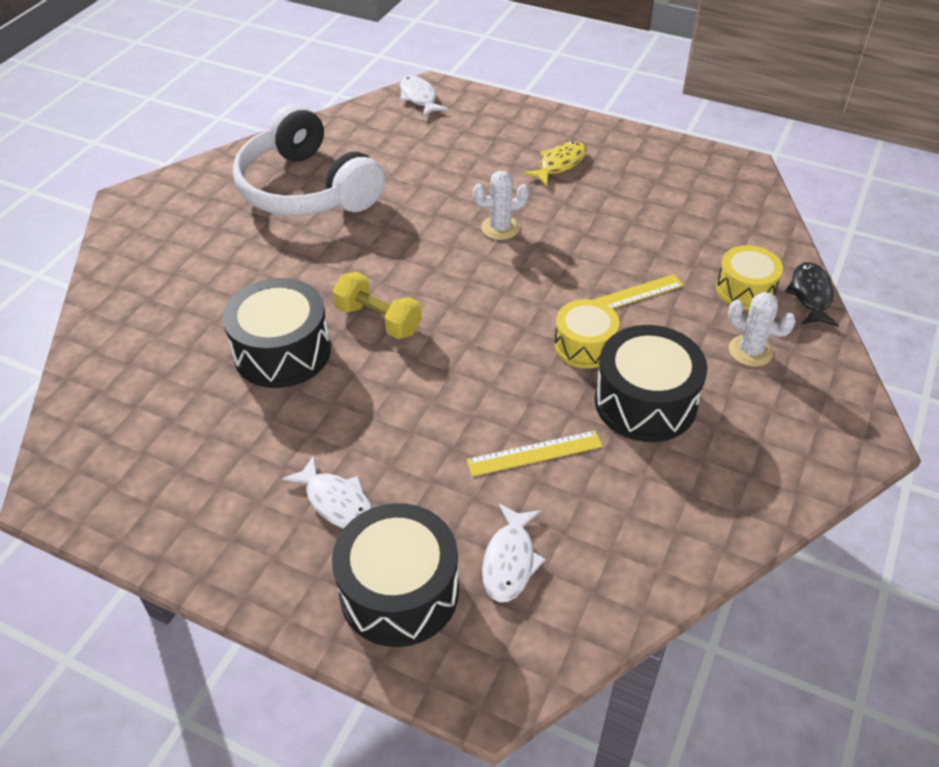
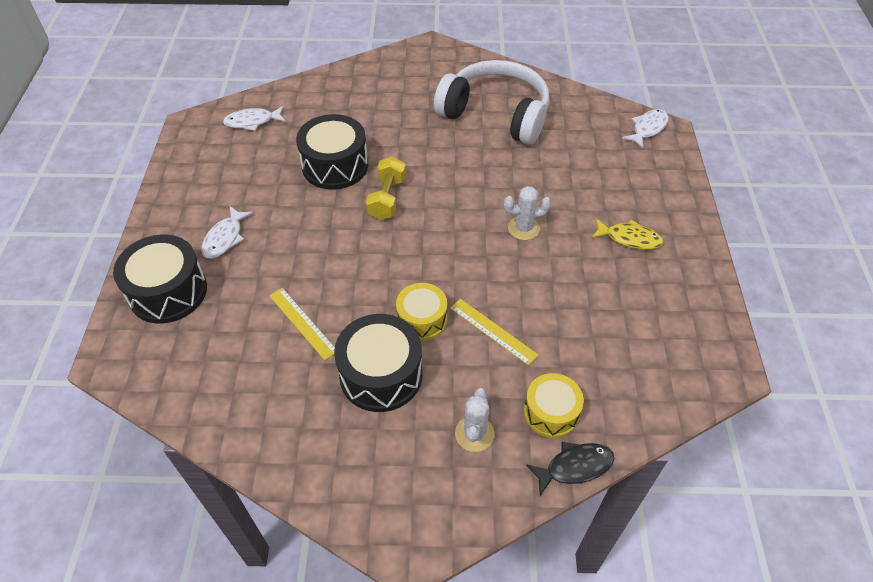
camera: 65 degrees right, 5 degrees up
white headphones [233,104,385,216] -> white headphones turned 90 degrees clockwise [434,60,549,145]
white cactus [473,171,529,240] -> white cactus turned 60 degrees counterclockwise [504,186,551,240]
white fish [482,504,546,602] -> white fish moved to [223,106,286,131]

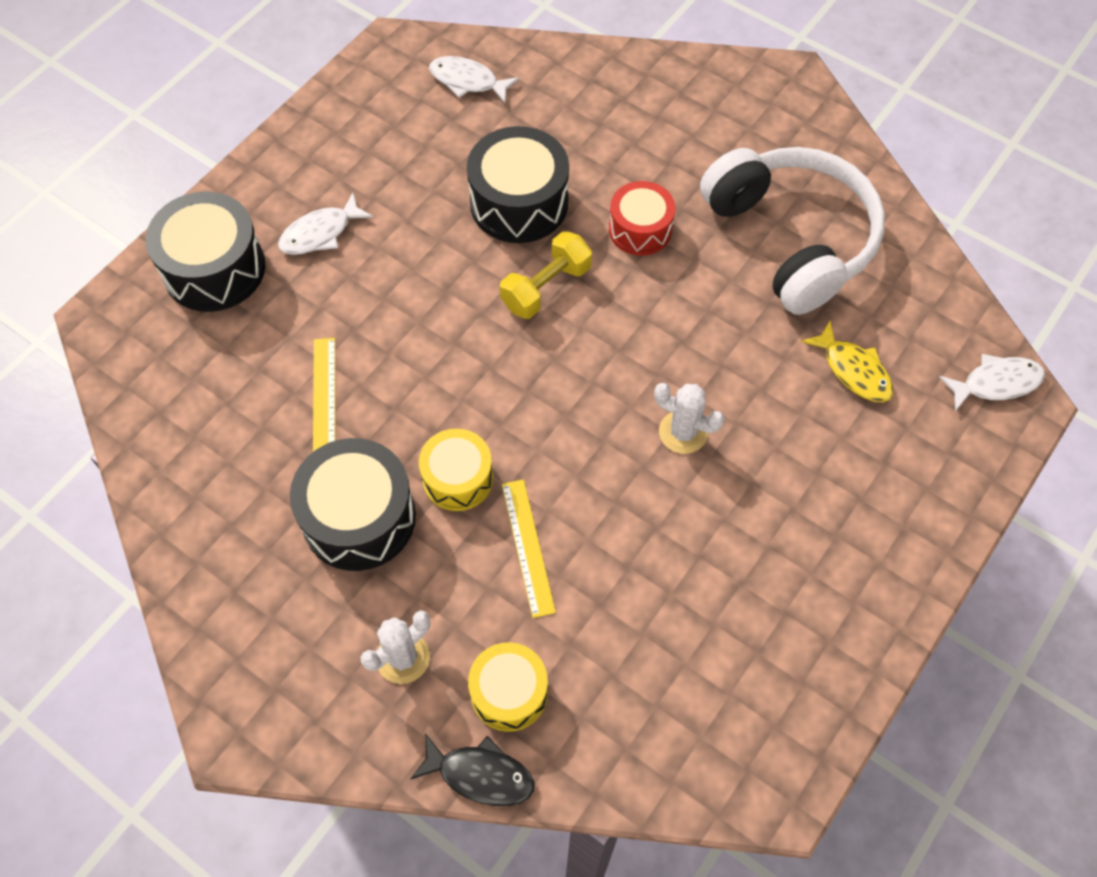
camera: 35 degrees right, 10 degrees up
yellow fish [591,218,664,250] -> yellow fish moved to [801,321,893,402]
none -> red drum [609,181,675,256]

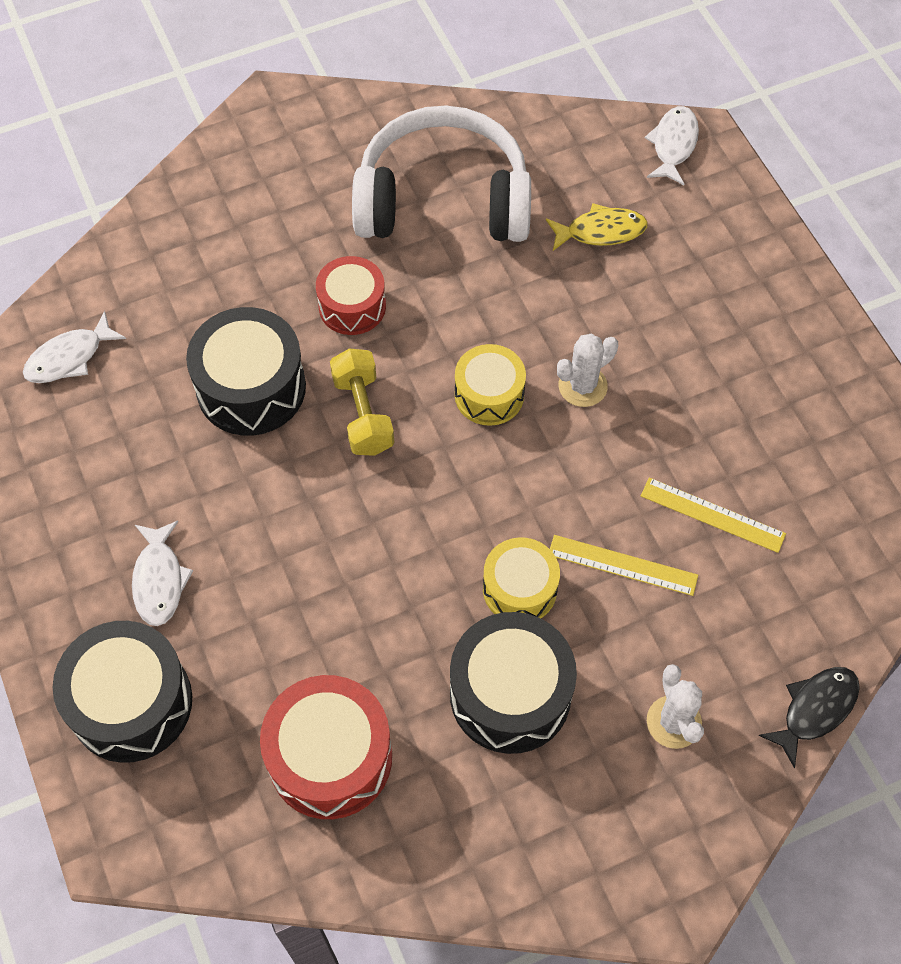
camera: 60 degrees left, 0 degrees up
yellow ruler [313,338,335,452] -> yellow ruler moved to [641,478,786,553]
yellow drum [468,642,548,732] -> yellow drum moved to [455,344,526,426]
none -> red drum [260,675,392,819]

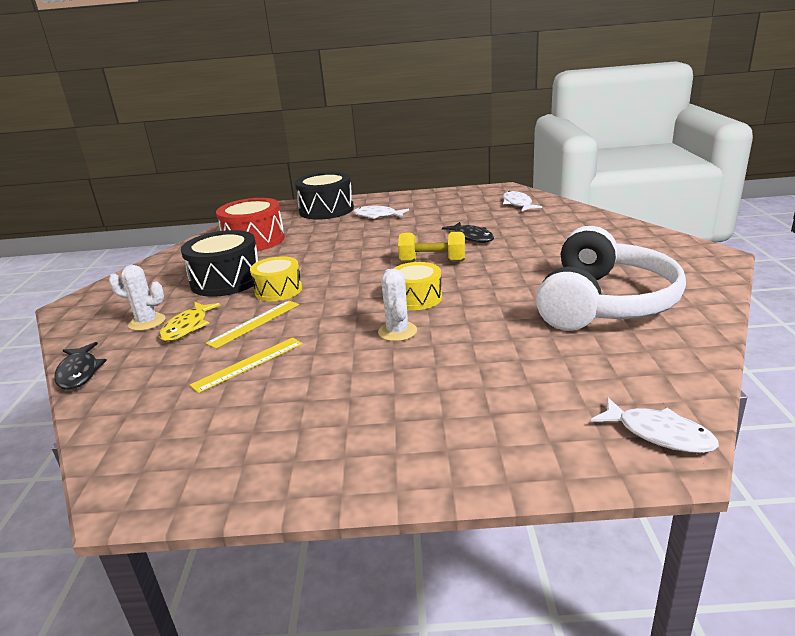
camera: 115 degrees right, 35 degrees down
black drum [186,307,306,436] -> black fish [442,222,494,243]
red drum [316,256,386,335] -> none
yellow fish [546,203,648,251] -> yellow fish moved to [159,302,220,341]

